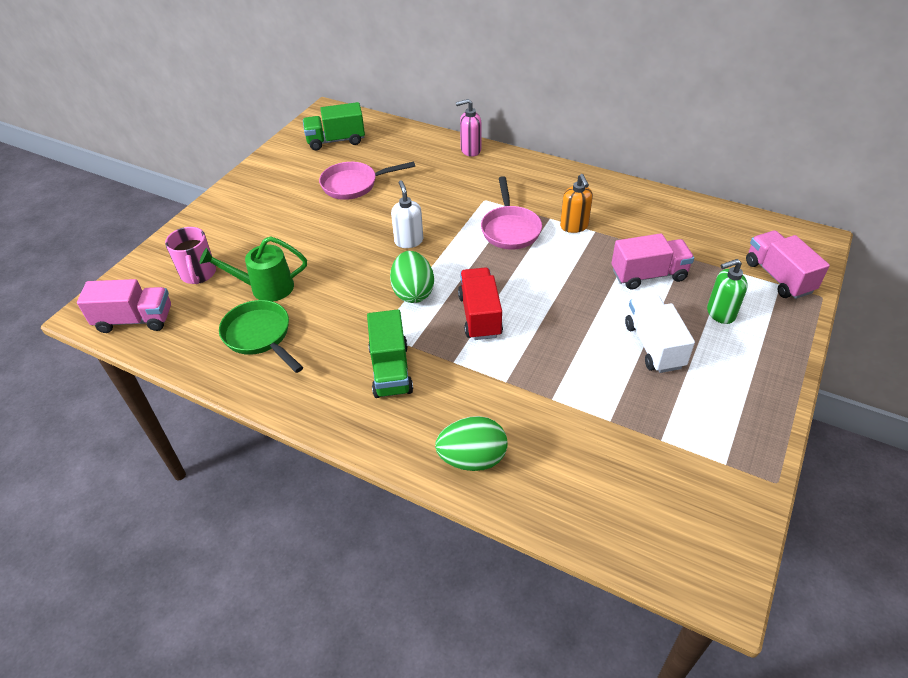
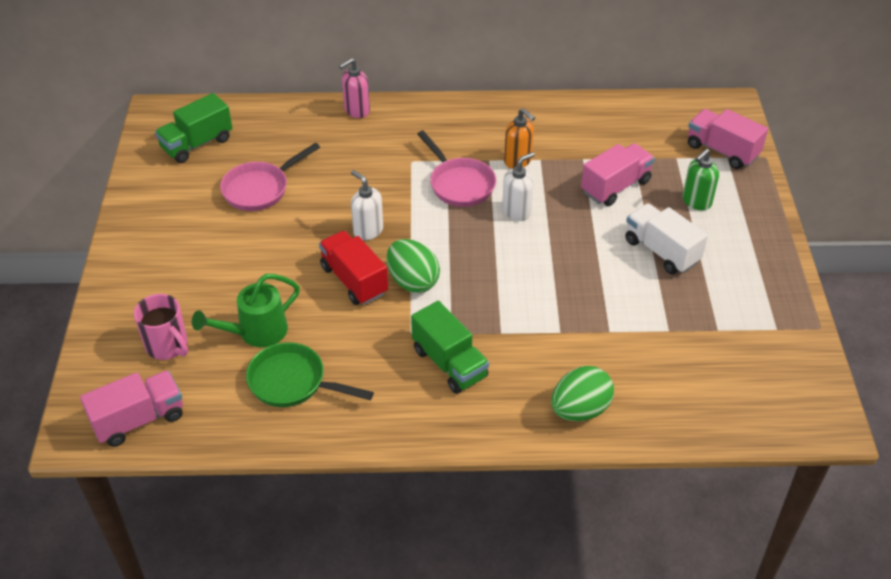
camera: 30 degrees left, 0 degrees up
red truck [458,267,503,340] -> red truck moved to [319,231,388,305]
none -> white soap dispenser [502,152,535,221]

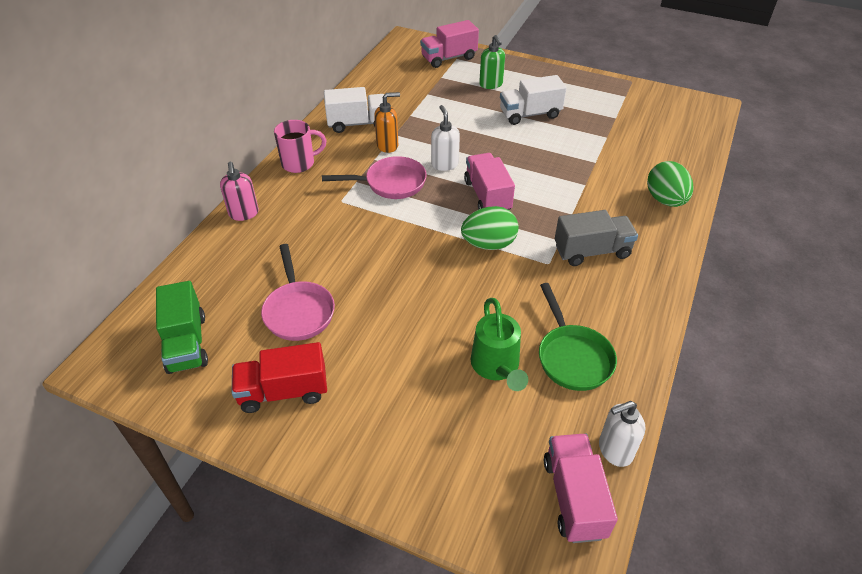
camera: 65 degrees left, 0 degrees up
pink mug [134,294,188,360] -> pink mug moved to [274,120,327,173]
green pan [246,342,374,407] -> green pan turned 60 degrees counterclockwise [539,283,617,391]
red truck [319,231,388,305] -> red truck moved to [232,342,327,413]
white soap dispenser [351,170,383,240] -> white soap dispenser moved to [599,401,645,467]
green truck [411,301,489,394] -> grey truck [555,210,638,266]
pink truck [581,143,655,206] -> pink truck moved to [464,153,515,210]
none -> white truck [324,87,385,133]

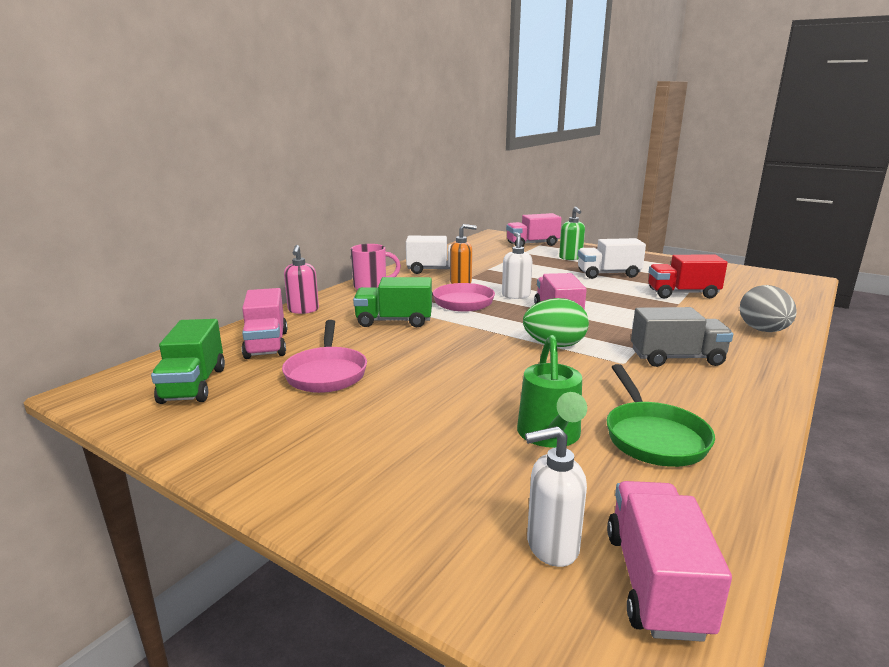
camera: 10 degrees right, 25 degrees down
red truck [232,342,327,413] -> red truck moved to [649,255,727,299]
white soap dispenser [599,401,645,467] -> white soap dispenser moved to [525,426,587,567]
green egg [647,161,693,207] -> grey egg [740,285,797,332]
none -> pink truck [242,288,287,359]
none -> green truck [353,277,432,327]

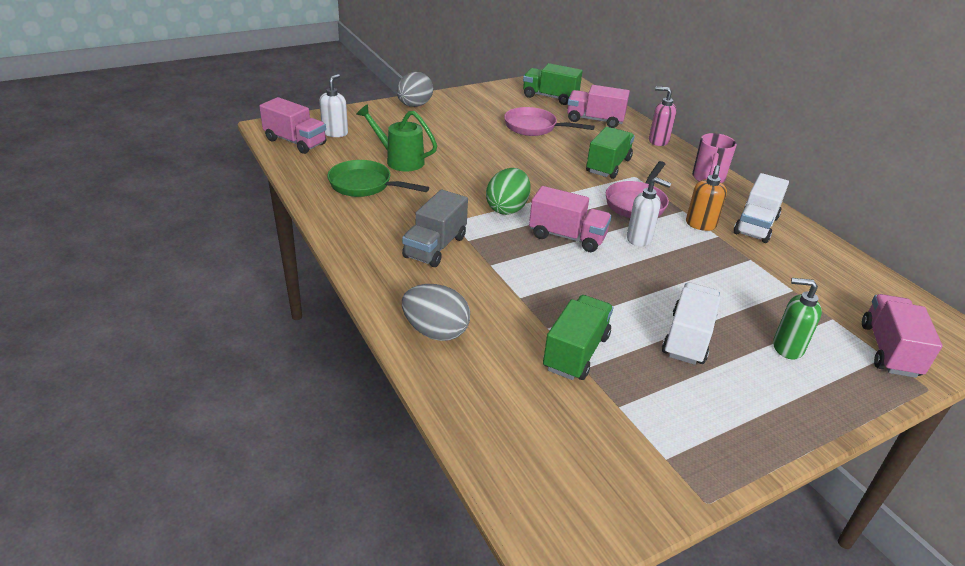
camera: 115 degrees right, 15 degrees up
red truck [649,255,727,299] -> green truck [543,295,613,380]
none -> grey egg [397,72,433,107]

